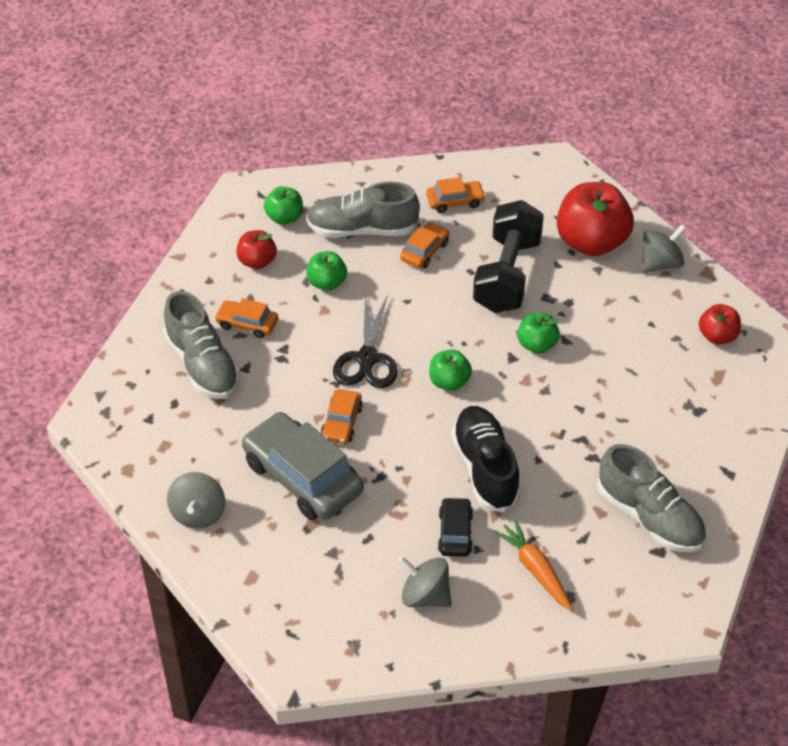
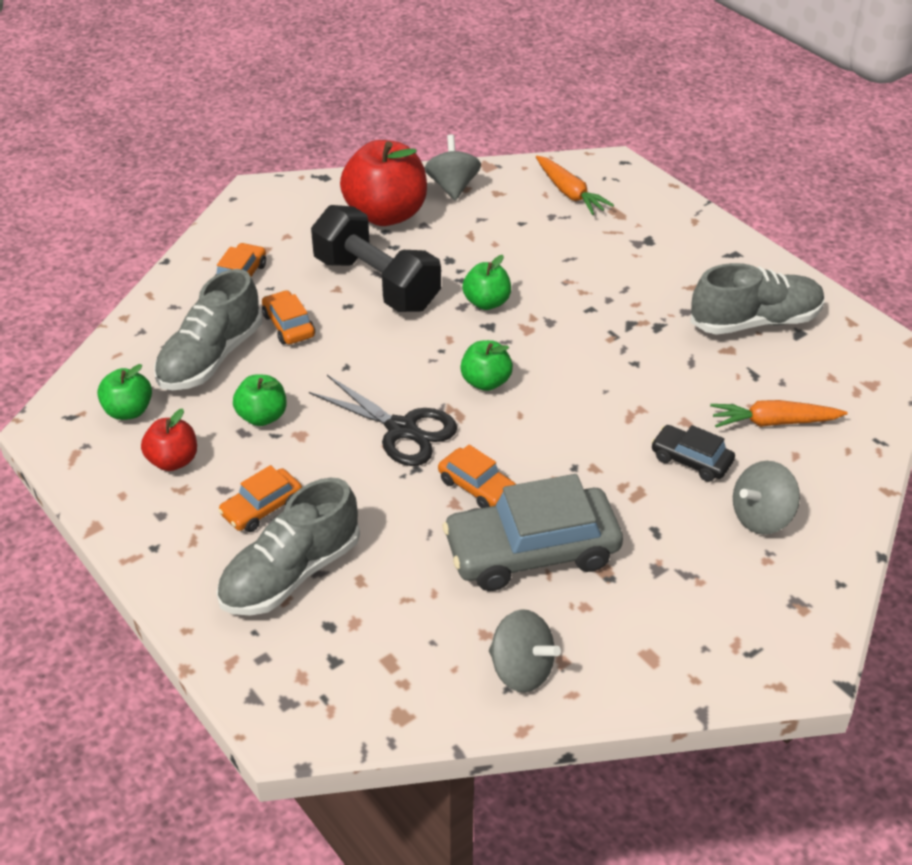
camera: 60 degrees left, 5 degrees down
grey shoe [163,291,240,399] -> grey shoe turned 135 degrees clockwise [216,478,360,616]
black shoe [451,406,521,512] -> none
red apple [699,304,741,344] -> orange carrot [536,156,614,215]

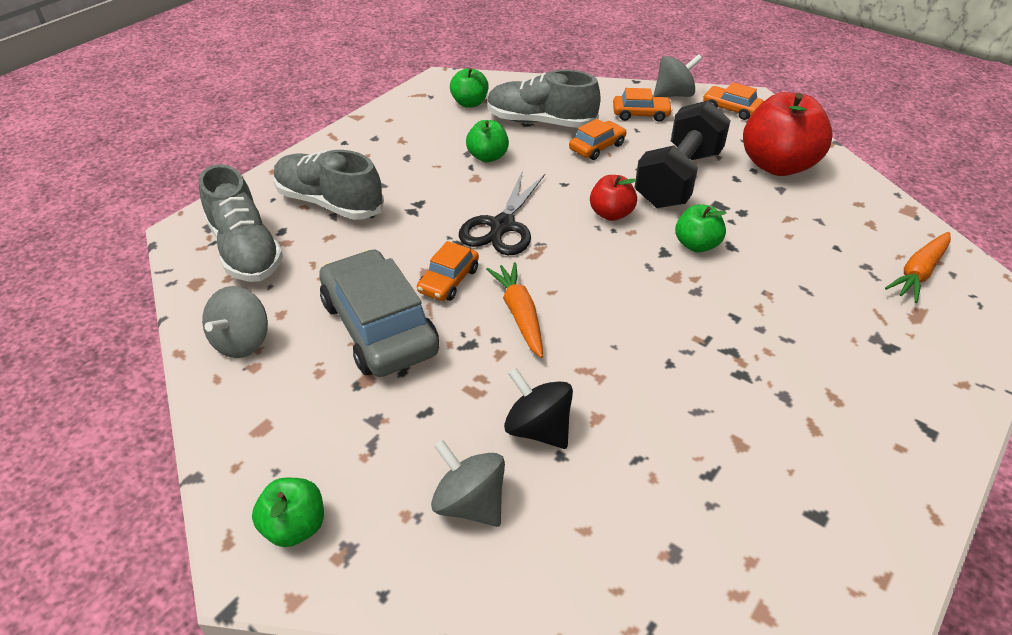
camera: 75 degrees right, 0 degrees up
red apple [141,409,197,471] -> red apple moved to [590,175,637,221]
orange car [218,465,302,532] -> orange car moved to [703,82,764,120]
grey spinning top [425,134,481,201] -> grey spinning top moved to [653,54,702,97]
green apple [460,340,513,391] -> green apple moved to [252,478,324,547]
black car [651,425,735,482] -> black spinning top [504,368,573,449]
grey shoe [690,263,825,335] -> grey shoe moved to [199,164,283,282]
orange carrot [710,400,848,427] -> orange carrot moved to [486,262,543,358]

